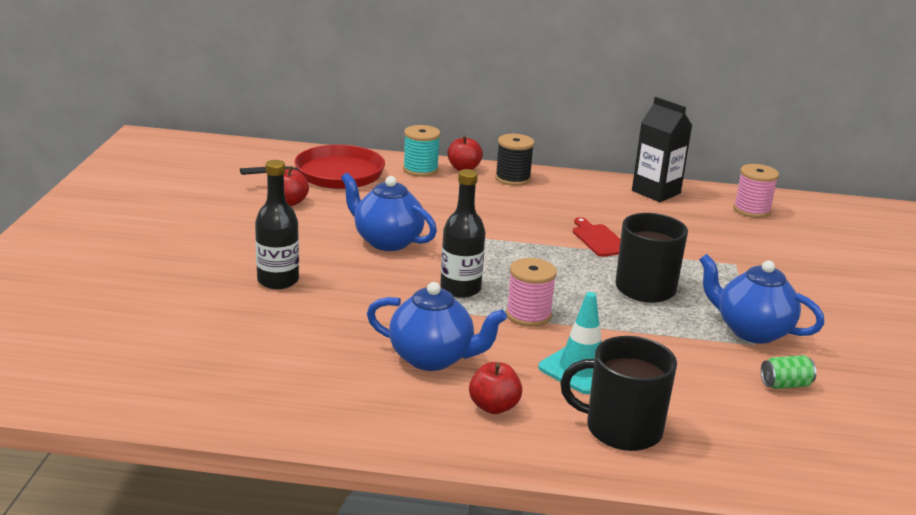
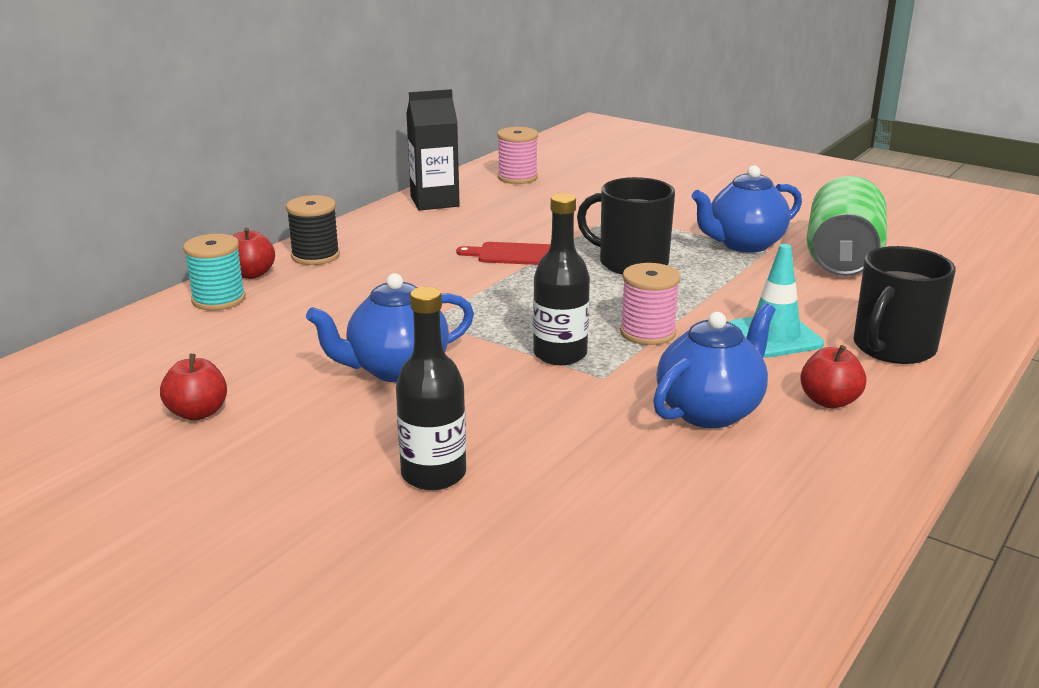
camera: 60 degrees left, 0 degrees up
red pan [240,145,385,189] -> none
green can [761,355,817,389] -> green can [807,176,887,276], size x2.43

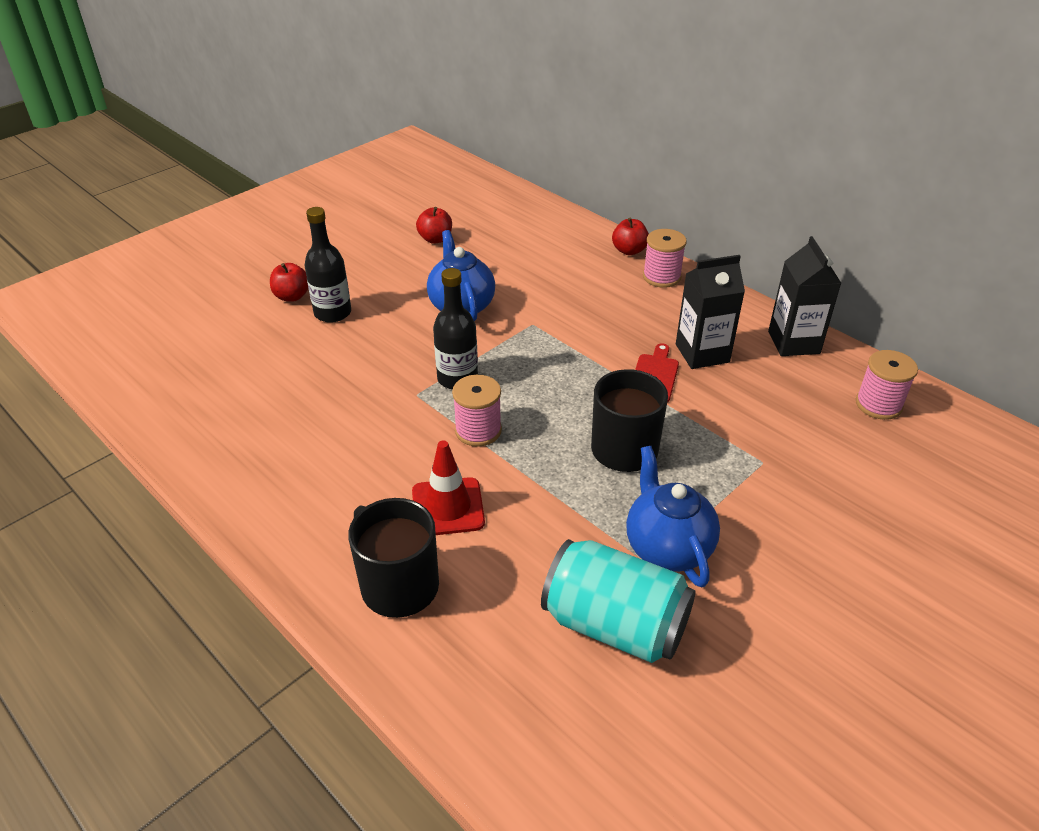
camera: 100 degrees right, 15 degrees up
turquoise spool [183,234,246,311] -> none
black spool [286,195,340,265] -> pink spool [643,229,687,288]
blue teapot [653,303,775,428] -> none
turquoise traffic cone [729,244,824,358] -> red traffic cone [412,440,485,535]
red apple [800,345,866,408] -> red apple moved to [270,263,309,302]
green can [807,176,887,276] -> turquoise can [541,539,696,663]
none -> black carton [676,255,745,369]

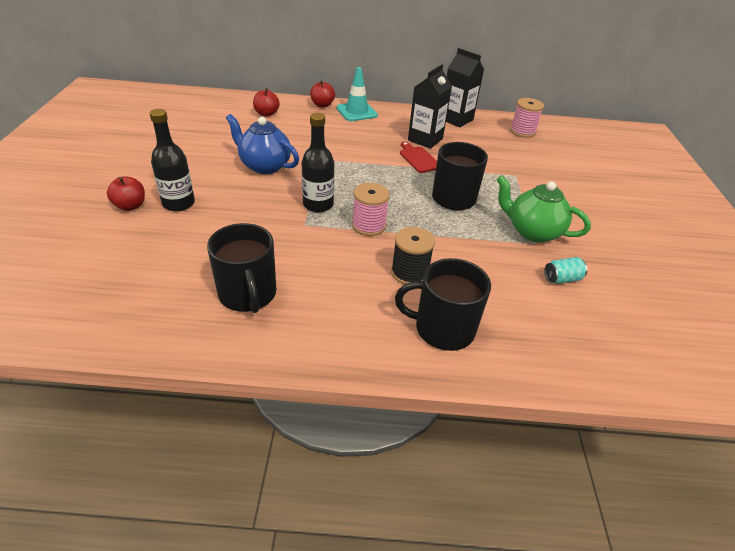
camera: 45 degrees left, 0 degrees up
red traffic cone [412,440,485,535] -> black spool [391,227,435,285]
red apple [416,207,452,244] -> red apple moved to [253,88,280,117]
turquoise can [541,539,696,663] -> turquoise can [544,257,588,284], size x0.41
blue teapot [626,446,720,587] -> green teapot [497,175,591,243]
pink spool [643,229,687,288] -> turquoise traffic cone [337,67,378,121]
none -> black mug [207,223,276,313]

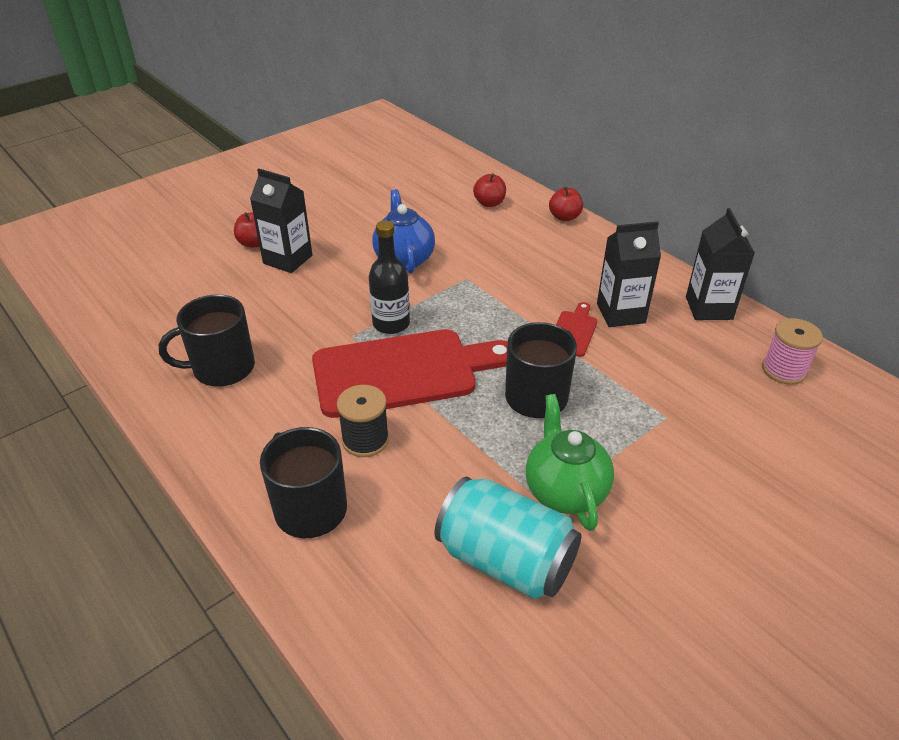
camera: 50 degrees right, 0 degrees up
black bottle [150,109,195,211] -> black carton [250,168,312,273]
black mug [207,223,276,313] -> black mug turned 45 degrees clockwise [159,295,255,386]
turquoise traffic cone [337,67,378,121] -> none
pink spool [352,183,390,236] -> red cutting board [312,329,508,418]
turquoise can [544,257,588,284] -> turquoise can [435,477,581,599], size x2.43

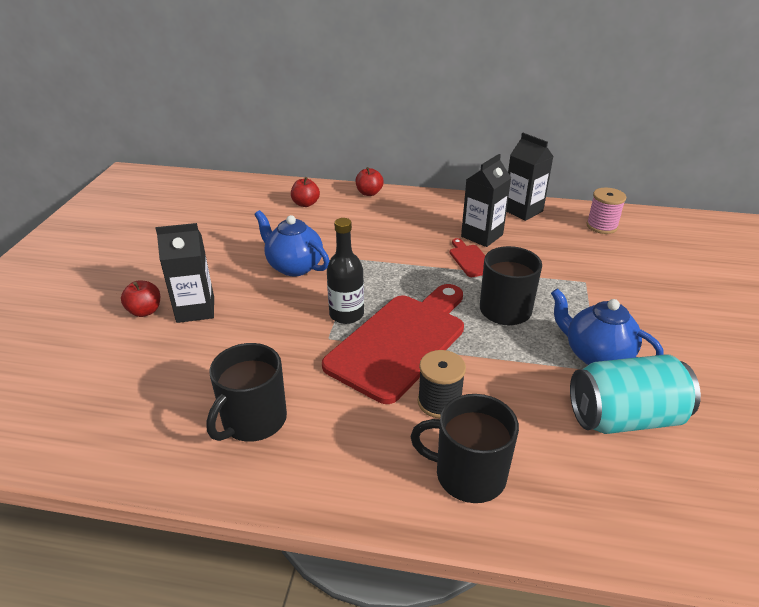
camera: 40 degrees left, 5 degrees down
green teapot [526,394,614,531] -> blue teapot [551,288,664,365]

